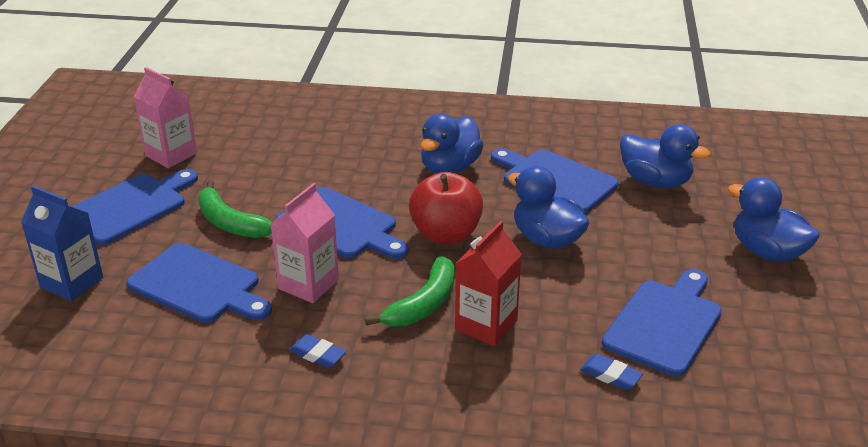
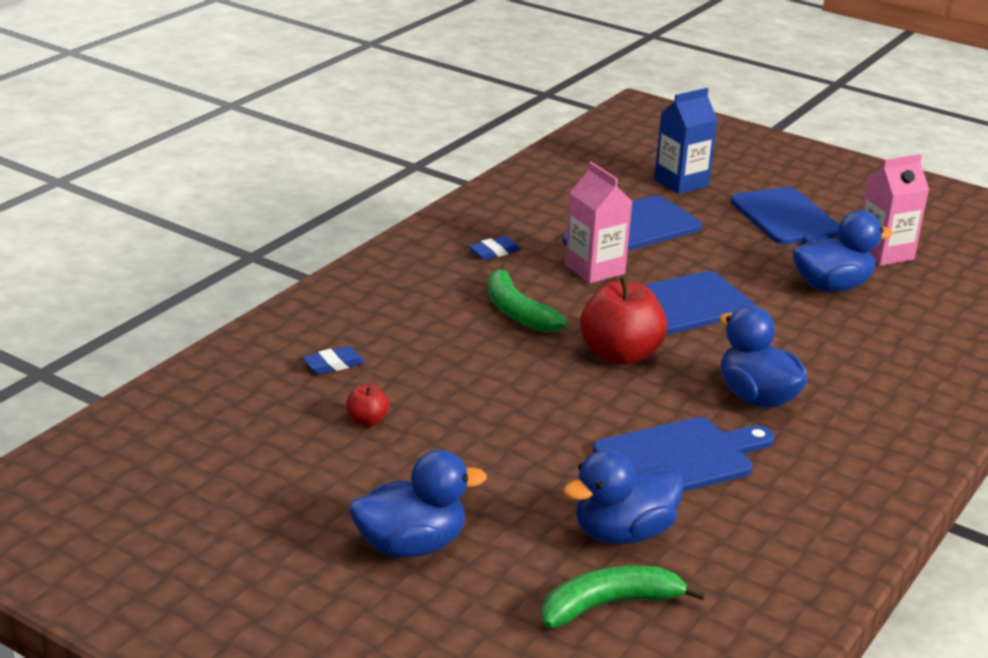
camera: 115 degrees right, 5 degrees down
green banana [198,180,272,238] -> green banana moved to [541,566,706,628]
red carton [455,221,522,346] -> none
blue duck [508,166,589,249] -> blue duck moved to [792,211,893,292]
blue cutting board [602,269,722,376] -> red apple [346,384,390,426]

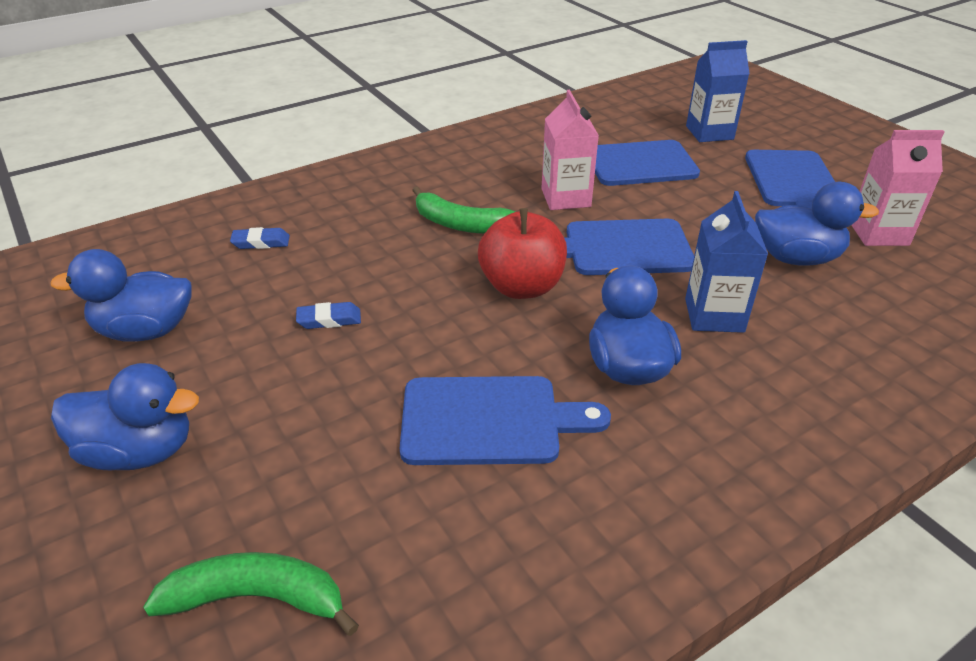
camera: 25 degrees right, 10 degrees up
red apple [346,384,390,426] -> none
blue eraser [468,236,521,260] -> blue eraser moved to [296,302,361,329]
green banana [488,263,567,332] -> green banana turned 60 degrees counterclockwise [412,186,515,234]
blue duck [563,449,684,544] -> blue duck moved to [51,249,191,342]
none -> blue carton [685,191,768,333]

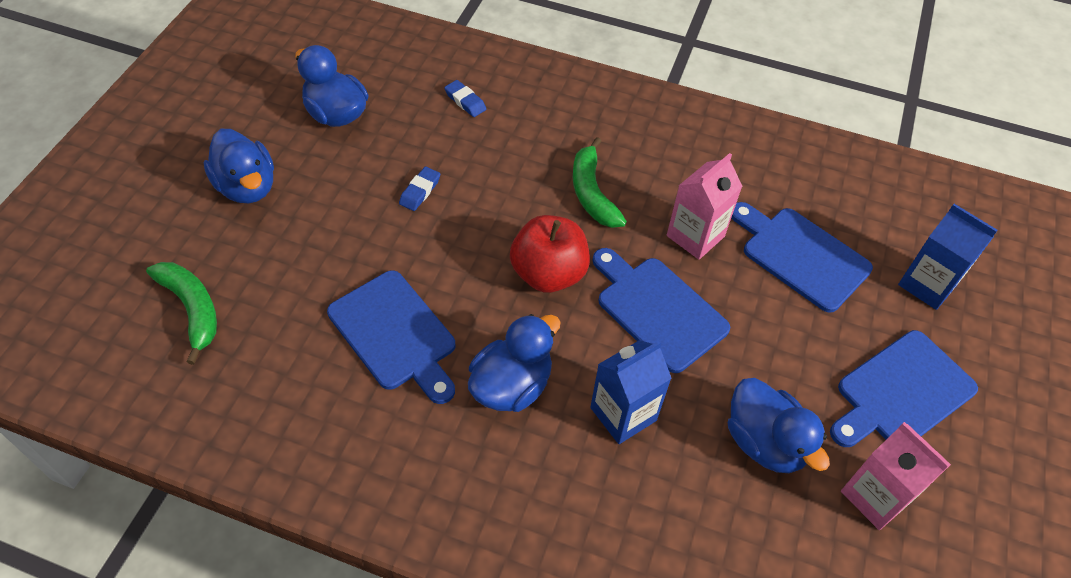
camera: 50 degrees right, 15 degrees up
blue eraser [296,302,361,329] -> blue eraser turned 75 degrees clockwise [399,167,440,211]

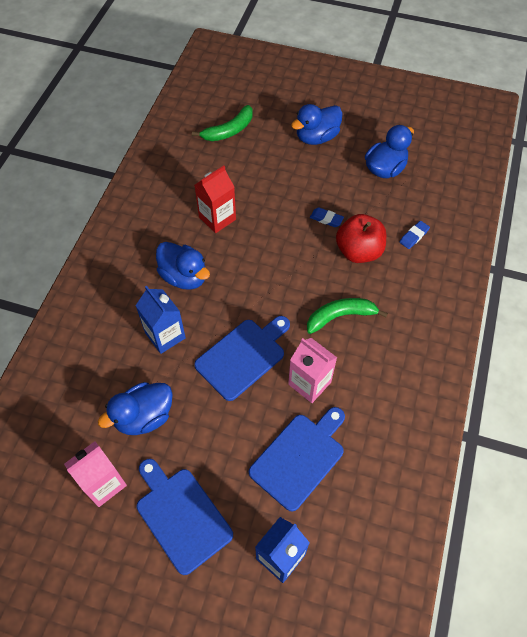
camera: 90 degrees right, 5 degrees up
blue cutting board [327,270,455,404] -> red carton [195,166,236,233]
red apple [510,215,590,293] -> red apple moved to [336,214,386,263]

